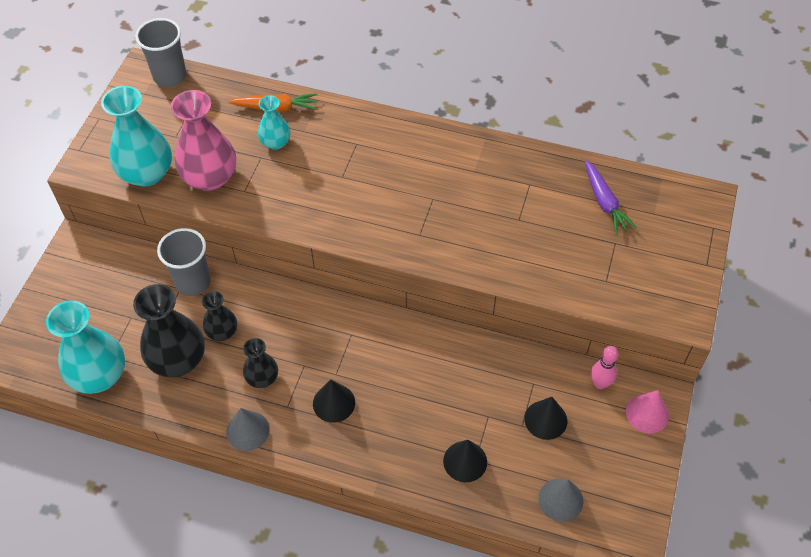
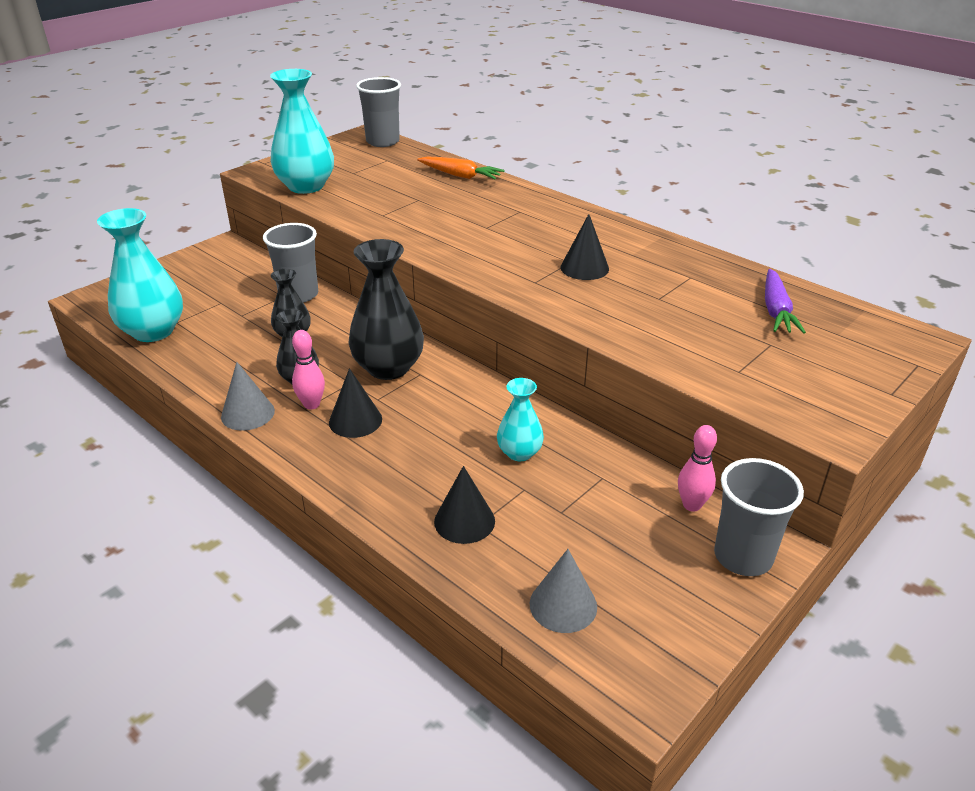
camera: 25 degrees right, 20 degrees down
black vase [133,284,205,377] -> black vase moved to [348,239,424,380]
pink vase [171,90,236,191] -> none
turquoise vase [258,96,291,150] -> turquoise vase moved to [497,378,544,461]
black cone [524,397,567,440] -> black cone moved to [561,214,609,280]
pink cone [626,390,669,433] -> grey cup [714,458,804,576]
none -> pink bowling pin [292,330,325,409]

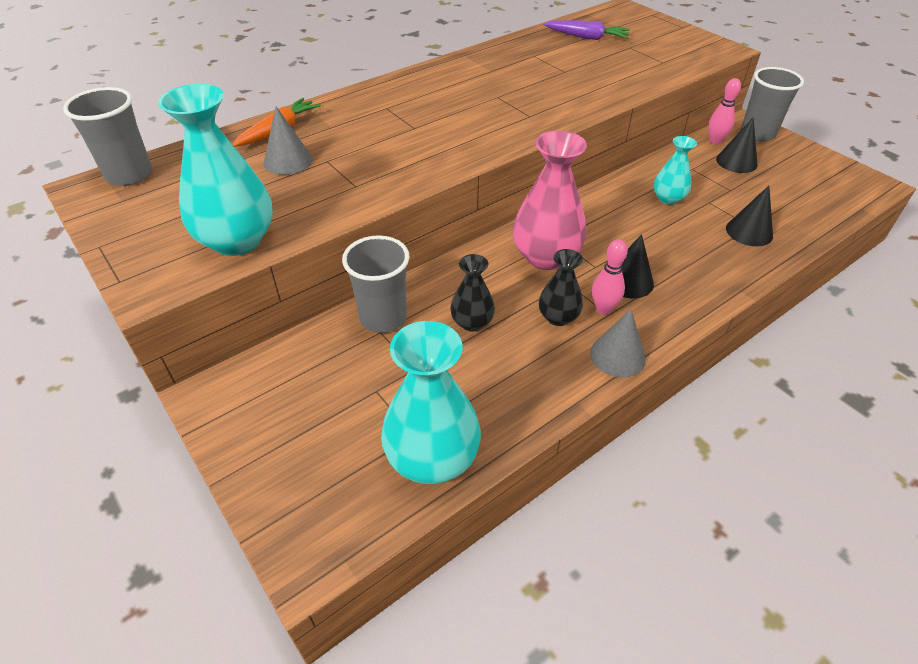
camera: 80 degrees left, 10 degrees up
black vase [348,239,424,380] -> pink vase [513,130,587,270]
grey cone [530,549,597,633] -> grey cone moved to [264,106,313,175]
black cone [561,214,609,280] -> black cone moved to [716,118,758,173]

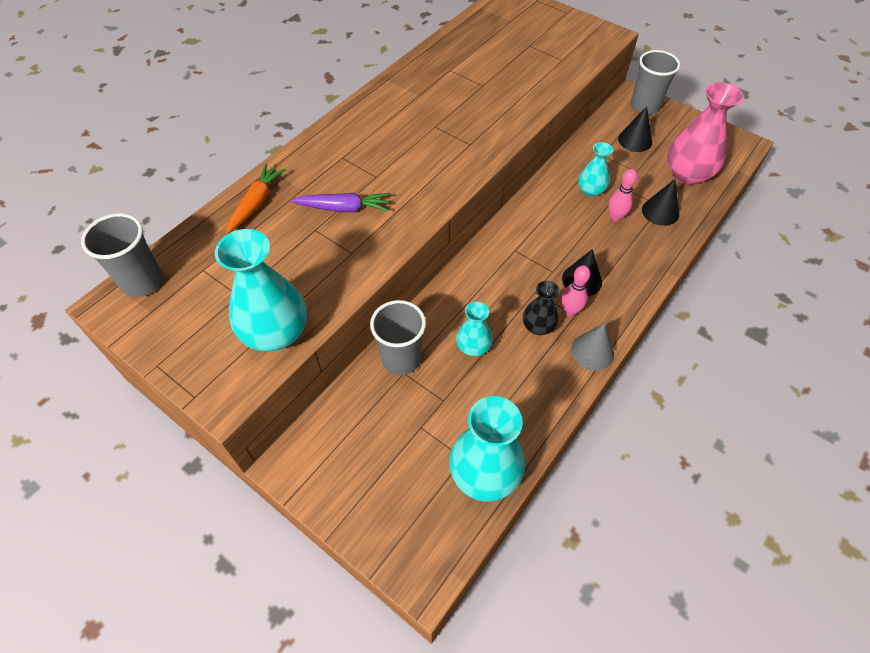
camera: 15 degrees left, 10 degrees up
grey cone [264,106,313,175] -> none
black vase [450,254,495,332] -> turquoise vase [456,302,493,356]
pink vase [513,130,587,270] -> pink vase moved to [667,82,744,185]
purple carrot [543,20,630,40] -> purple carrot moved to [291,193,389,212]
pink bowling pin [709,78,741,144] -> pink bowling pin moved to [608,169,637,222]

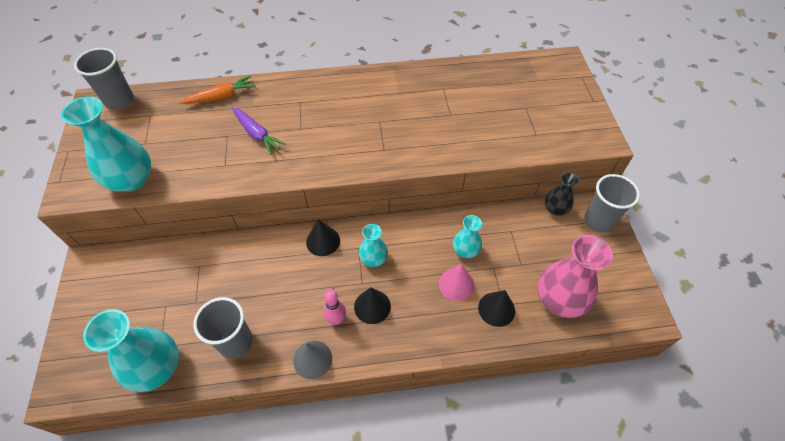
camera: 45 degrees right, 0 degrees up
grey cup [370,300,426,375] -> grey cup moved to [193,297,253,359]
turquoise vase [456,302,493,356] -> turquoise vase moved to [359,224,388,267]
black vase [523,281,560,335] -> black vase moved to [545,172,579,215]
pink bowling pin [608,169,637,222] -> pink cone [439,264,474,301]
black cone [618,106,652,152] -> black cone moved to [306,219,340,256]

